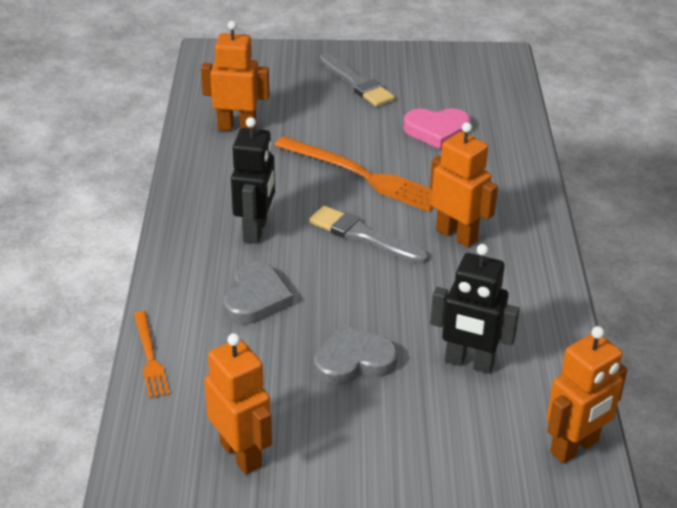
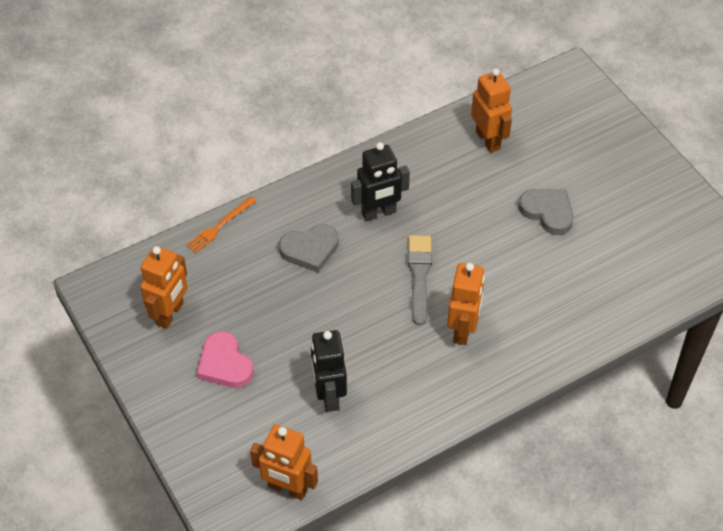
camera: 60 degrees right, 15 degrees up
orange fork [274,136,432,212] -> none
grey heart [314,324,398,386] -> grey heart moved to [519,189,573,235]
grey brush [320,53,395,107] -> none
pink heart [403,108,471,149] -> pink heart moved to [197,331,254,388]

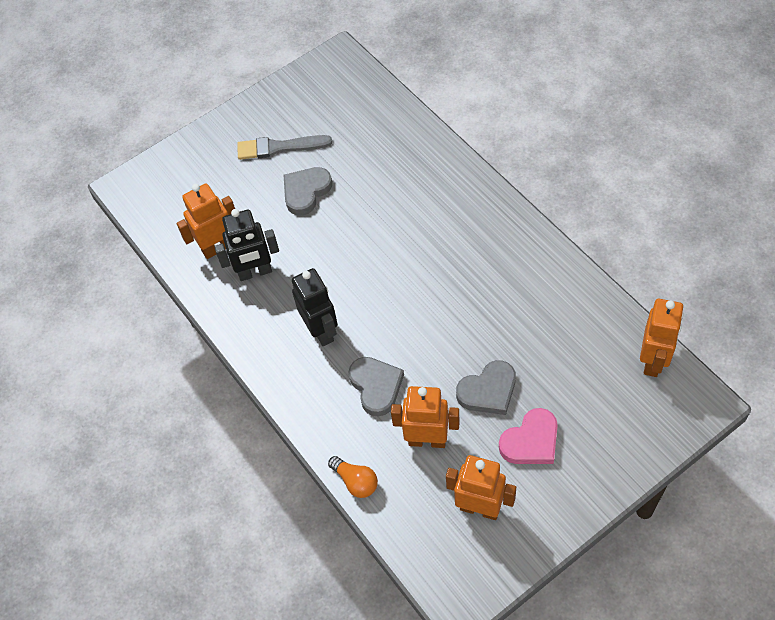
camera: 90 degrees left, 5 degrees up
orange fork [186,196,256,253] -> orange light bulb [328,456,378,498]
black robot [311,330,347,412] -> black robot moved to [215,209,279,281]
grey brush [408,235,432,325] -> grey brush moved to [237,135,332,160]
orange robot [447,263,485,345] -> orange robot moved to [391,386,460,448]
none -> grey heart [456,360,516,415]

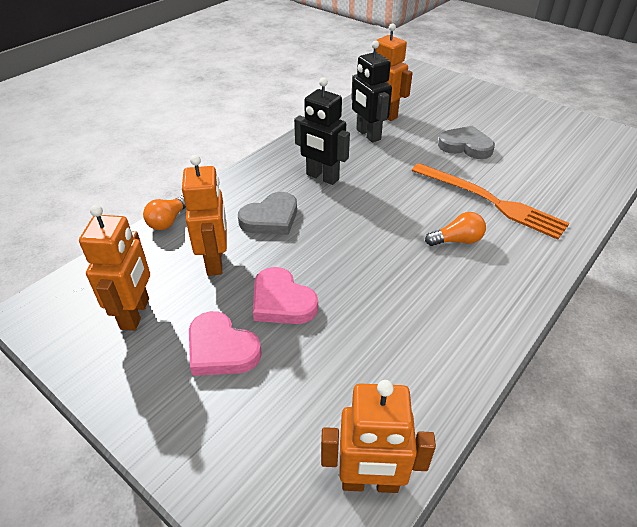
camera: 70 degrees right, 15 degrees down
grey brush [237,135,332,160] -> none
black robot [292,268,338,346] -> black robot turned 75 degrees clockwise [294,78,350,185]
grey heart [456,360,516,415] -> pink heart [253,267,318,324]
none -> orange fork [411,163,570,240]
none -> orange light bulb [425,212,486,246]

